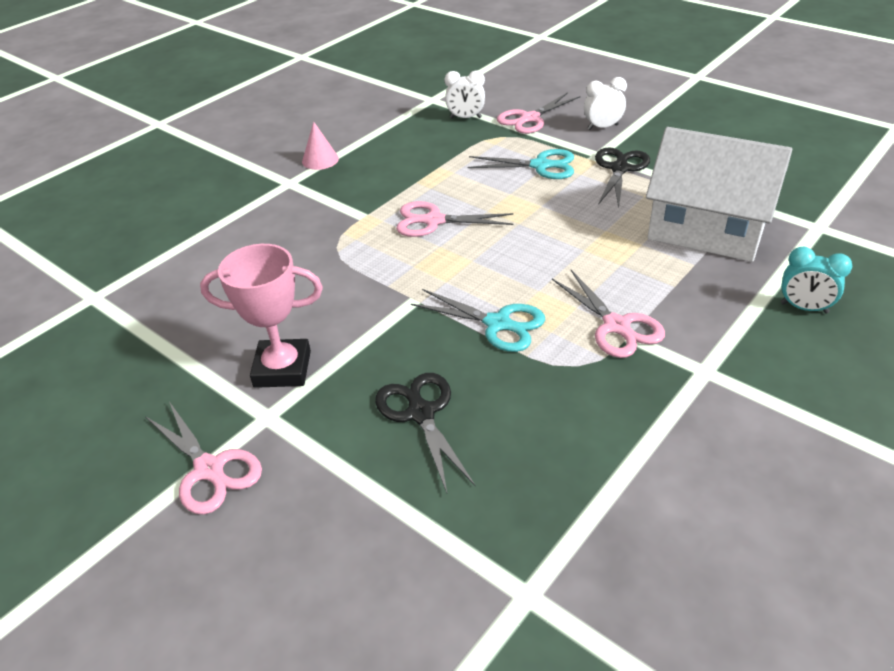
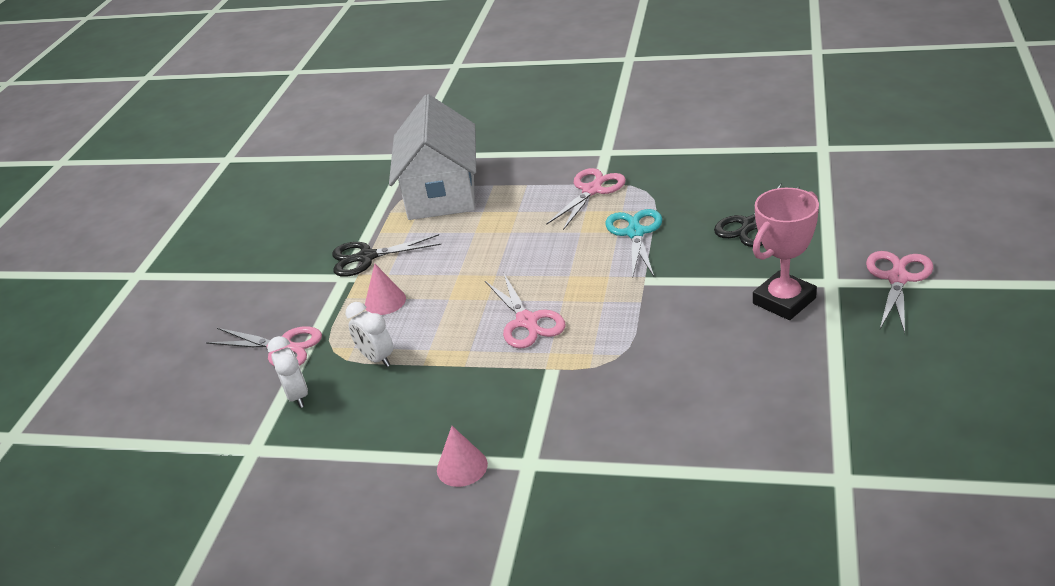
camera: 115 degrees left, 5 degrees down
pink trophy [200,244,323,388] -> pink trophy turned 75 degrees clockwise [753,188,819,320]
turquoise scissors [467,149,574,179] -> pink cone [365,264,406,315]
white clock [584,77,627,130] -> white clock moved to [345,302,393,367]
turquoise clock [781,247,853,314] -> none

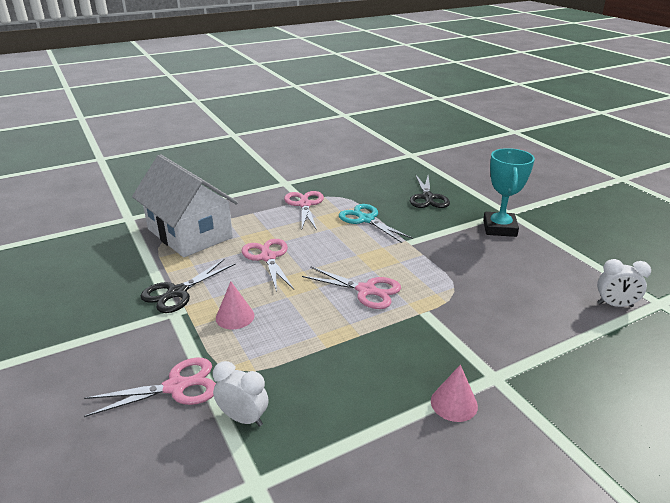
camera: 45 degrees left, 5 degrees down
white clock [345,302,393,367] -> white clock moved to [597,259,651,307]
pink trophy [753,188,819,320] -> turquoise trophy [483,148,535,237]
pink scissors [866,251,933,333] -> pink scissors moved to [242,239,294,292]

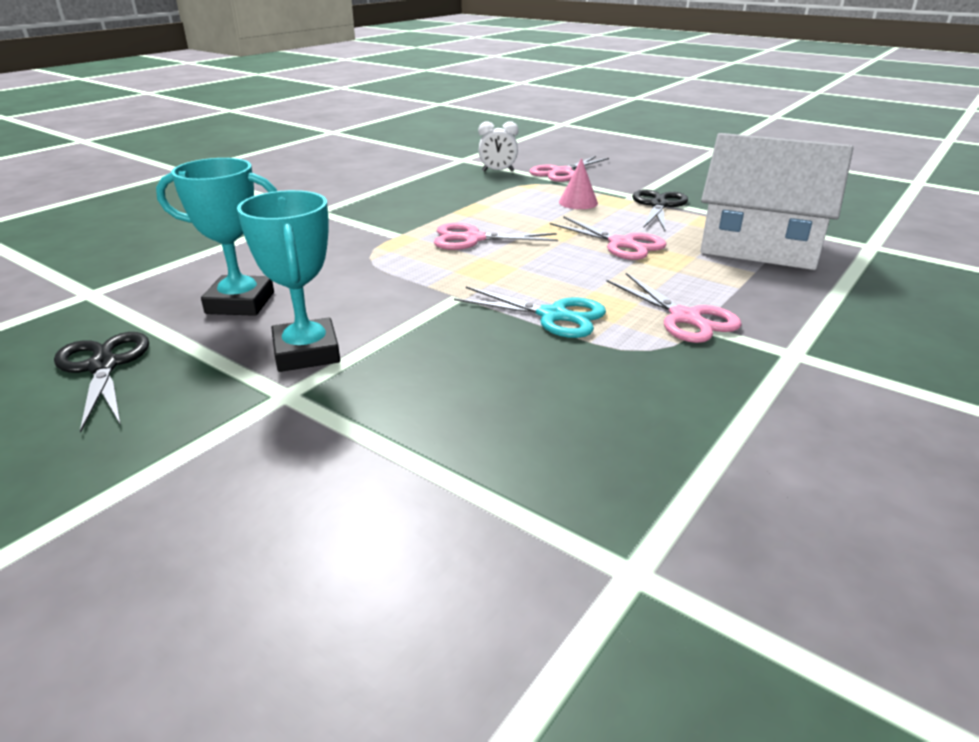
camera: 155 degrees right, 0 degrees up
black scissors [410,174,450,208] -> black scissors moved to [54,332,149,432]
pink cone [431,365,478,422] -> none
white clock [597,259,651,307] -> none
none -> turquoise trophy [156,158,277,316]

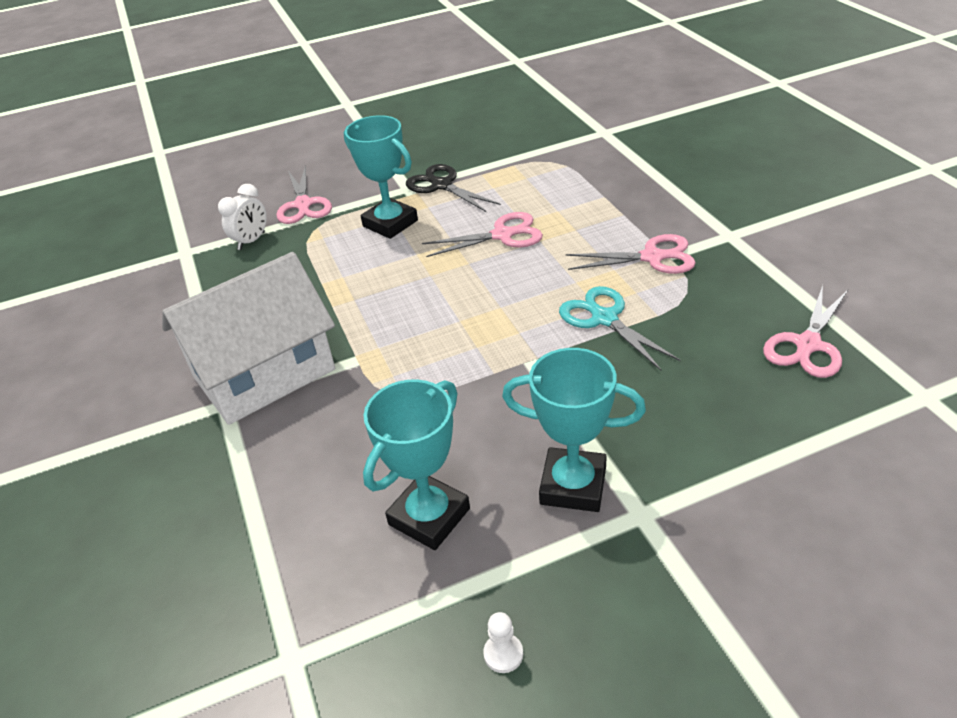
camera: 55 degrees left, 10 degrees up
black scissors [54,332,149,432] -> white pawn [483,612,523,673]
pink scissors [434,223,558,250] -> pink scissors moved to [763,285,848,378]
turquoise scissors [454,287,606,338] -> turquoise scissors turned 90 degrees counterclockwise [559,286,680,370]
pink cone [559,158,598,209] -> turquoise trophy [344,115,418,239]
white house [700,133,853,270] -> white house moved to [162,252,335,425]

